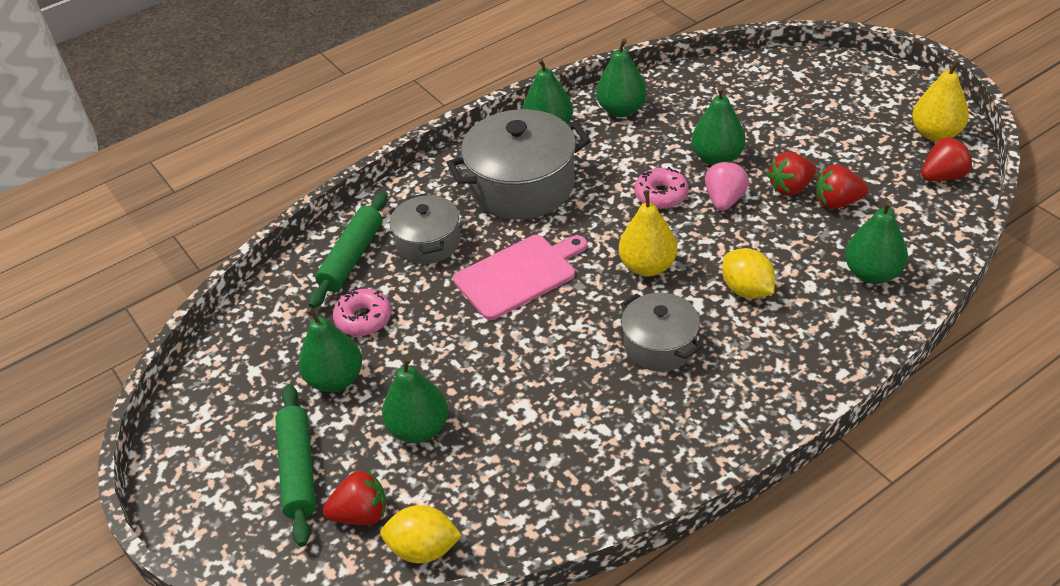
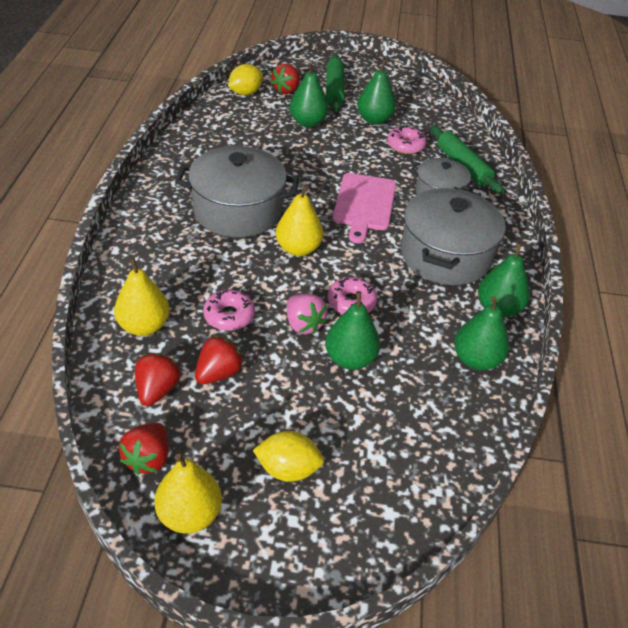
camera: 125 degrees right, 0 degrees up
green rolling pin [275,384,316,547] -> green rolling pin turned 60 degrees clockwise [326,54,344,112]
grey pot [620,293,702,372] -> grey pot [175,146,299,238], size x1.70
yellow lemon [722,248,775,299] -> yellow lemon moved to [253,431,324,482]
red strawberry [767,152,817,196] -> red strawberry moved to [135,353,180,406]
green pear [845,201,908,284] -> yellow pear [114,257,170,336]
none -> pink donut [203,290,255,331]

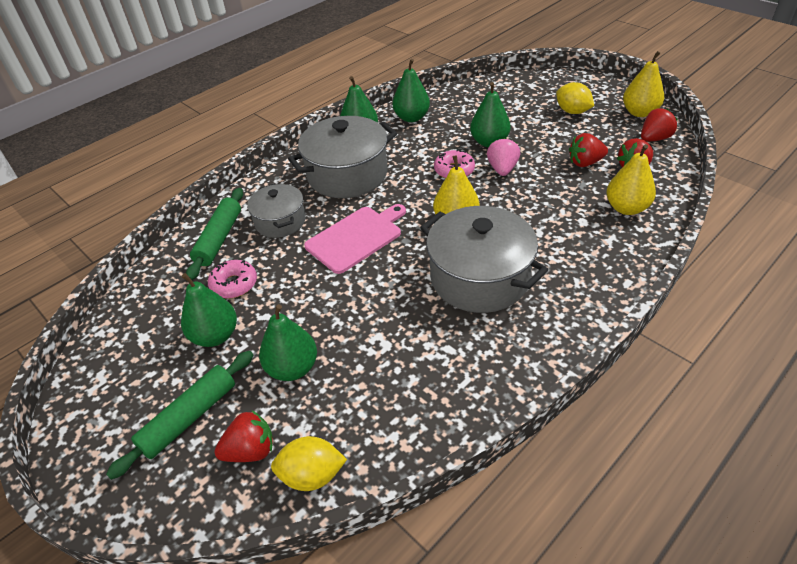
camera: 135 degrees left, 0 degrees up
pink donut [203,290,255,331] -> none

